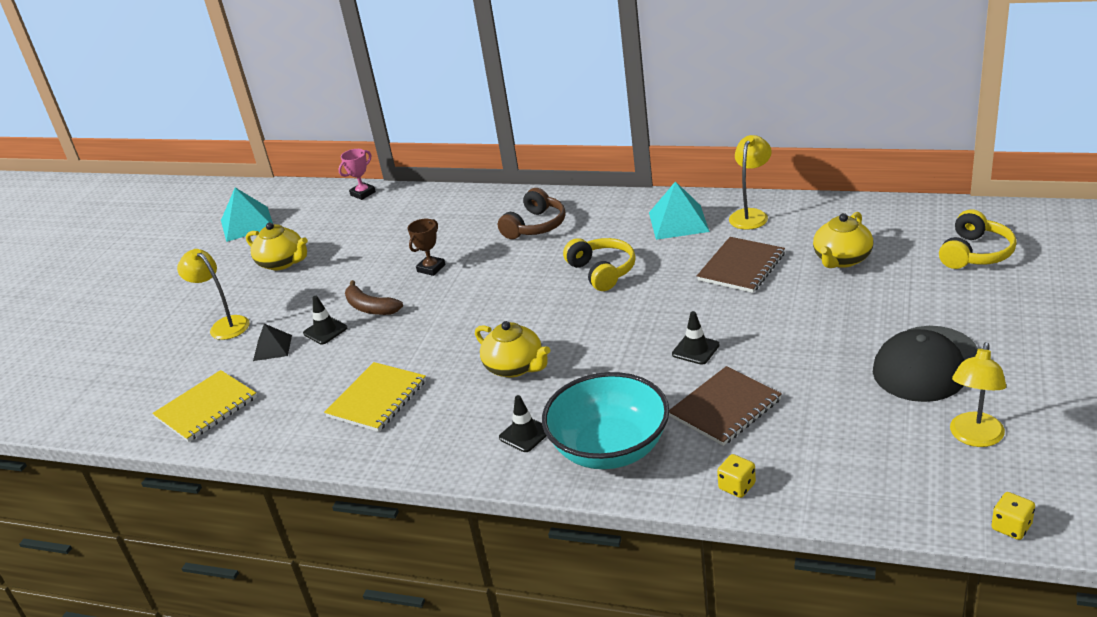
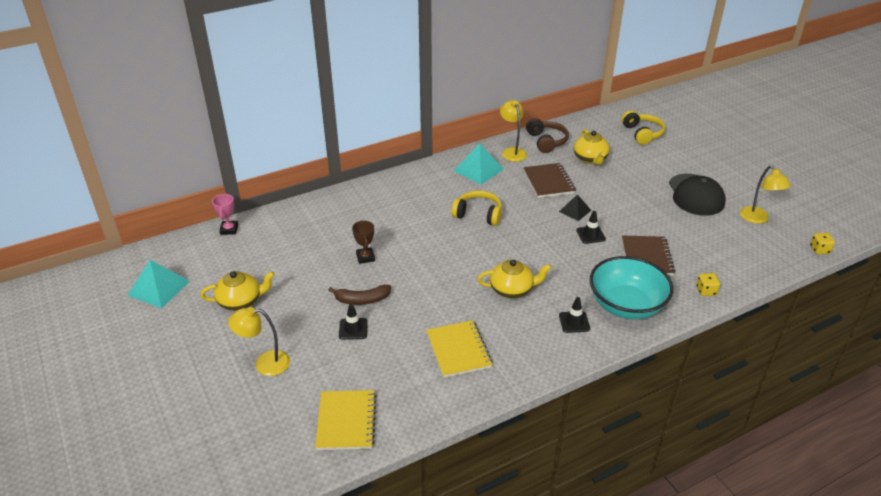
camera: 50 degrees left, 5 degrees up
black pyramid [253,324,292,361] -> black pyramid moved to [559,194,591,221]
brown headphones [498,188,566,239] -> brown headphones moved to [526,118,569,153]

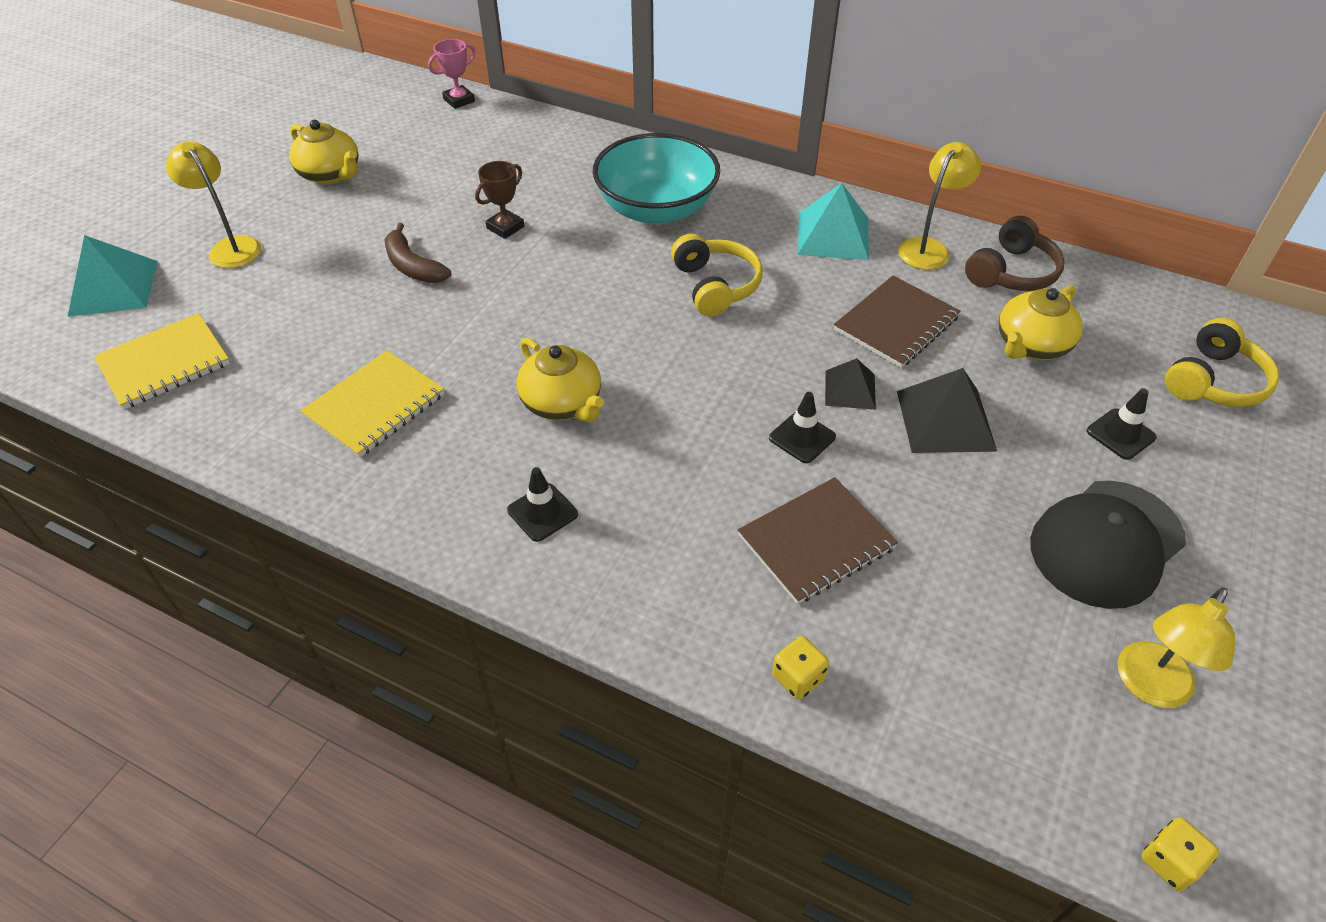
camera: 55 degrees right, 10 degrees up
turquoise pyramid [127,260,190,308] -> turquoise pyramid moved to [68,235,158,317]
black traffic cone [339,304,368,340] -> black traffic cone moved to [1087,388,1157,460]
turquoise bowl [589,256,673,319] -> turquoise bowl moved to [593,133,720,224]
none -> black pyramid [897,368,997,453]

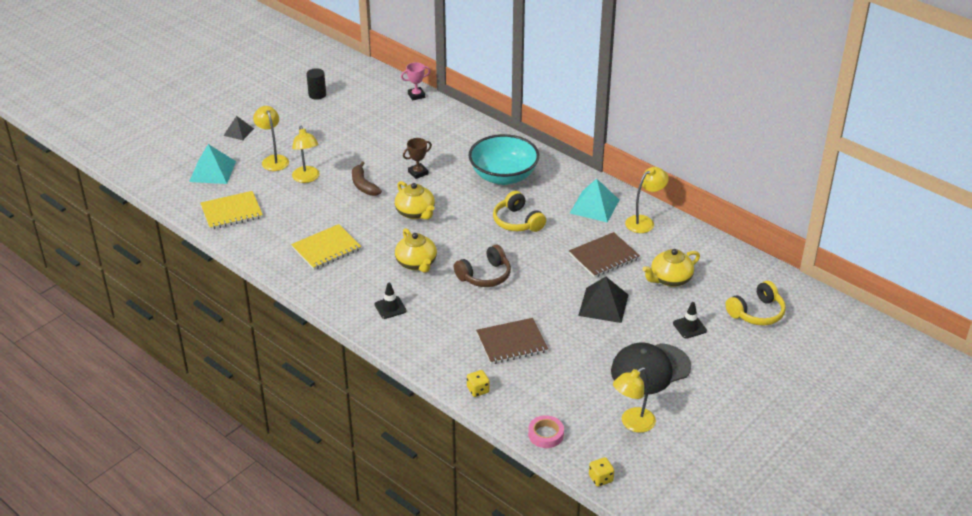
camera: 15 degrees right, 10 degrees down
yellow teapot [289,120,359,184] -> yellow teapot moved to [395,181,435,220]
yellow headphones [671,234,763,316] -> yellow headphones turned 150 degrees clockwise [493,191,546,232]
black traffic cone [769,392,836,463] -> none
black pyramid [825,358,876,410] -> black pyramid moved to [223,116,254,140]
brown headphones [965,216,1065,291] -> brown headphones moved to [454,245,511,287]
none -> yellow lamp [292,125,320,183]
none -> black cylinder [306,68,326,100]
none -> pink tape [528,415,564,448]

